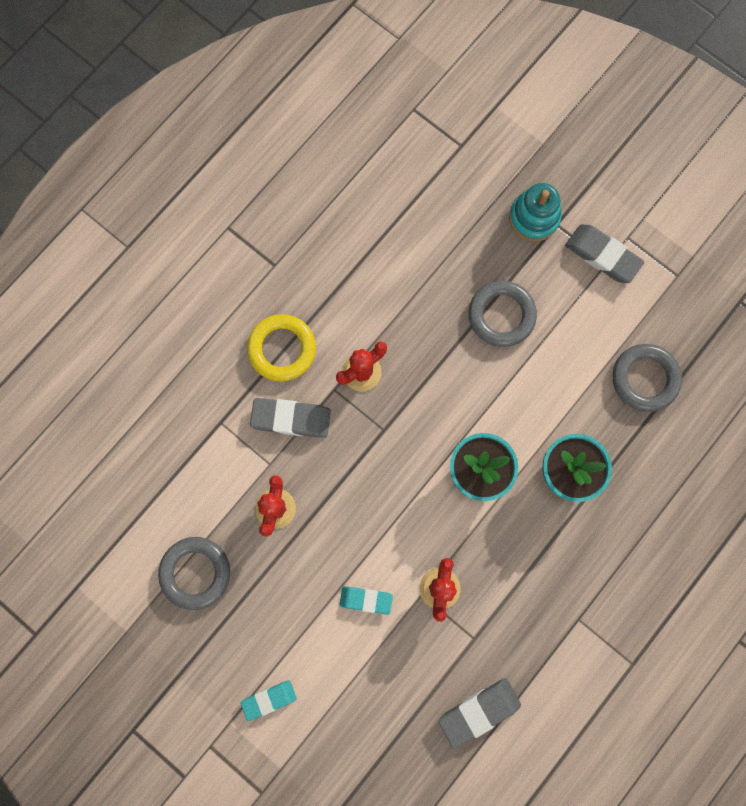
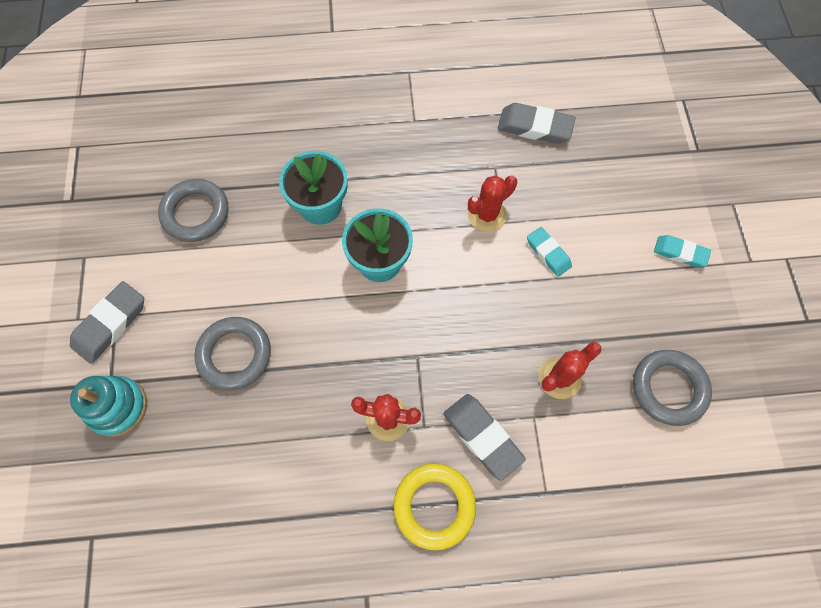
camera: 135 degrees left, 10 degrees down
grey eraser [565,224,644,283] -> grey eraser turned 45 degrees clockwise [70,281,144,364]

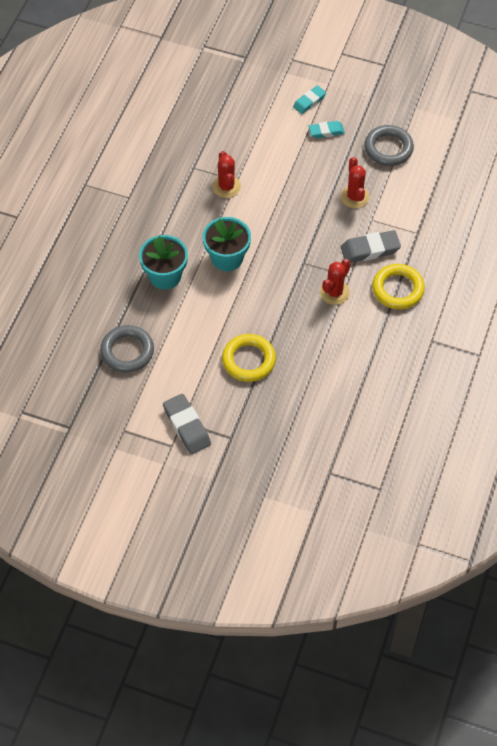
camera: 65 degrees left, 10 degrees down
turquoise stacking toy [70,376,147,437] -> none
grey ring [194,317,271,390] -> yellow ring [222,334,276,382]
grey eraser [498,103,575,144] -> none
turquoise eraser [527,227,572,277] -> turquoise eraser moved to [309,121,345,138]

